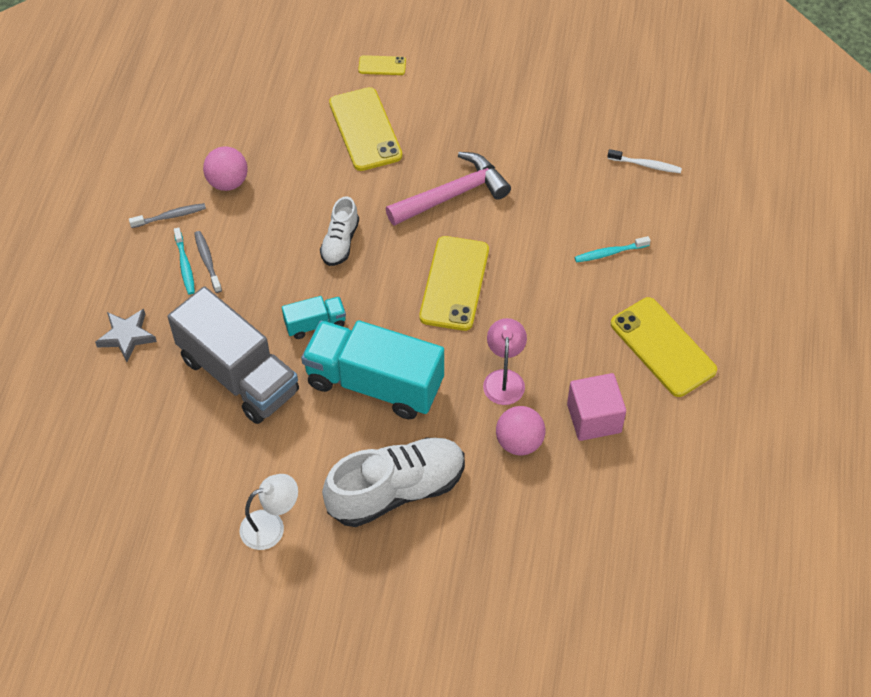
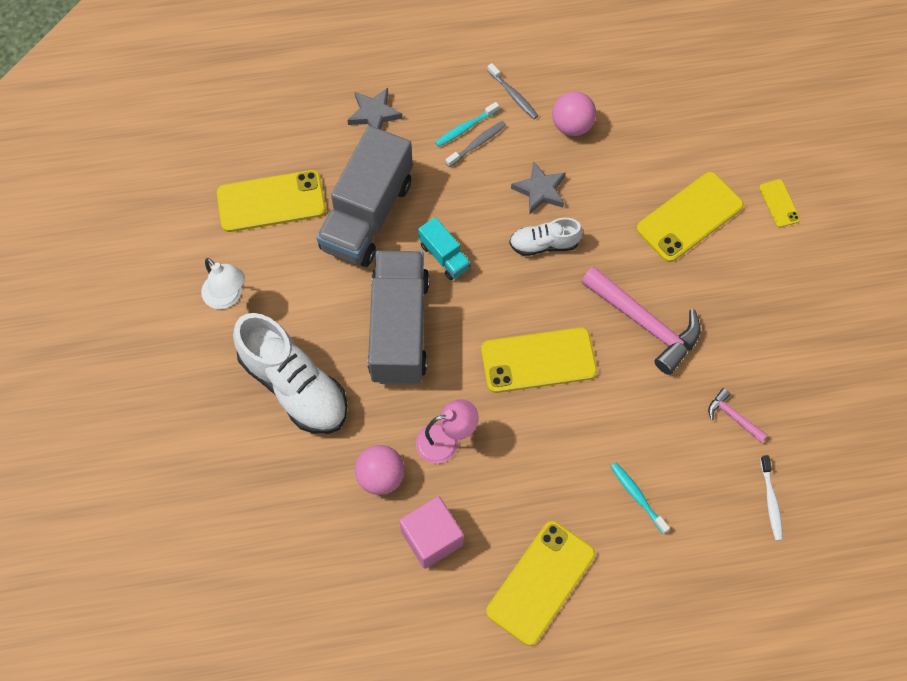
camera: 70 degrees right, 10 degrees up
turquoise truck [301,320,444,419] -> grey truck [368,251,429,385]
none -> yellow phone [217,170,326,232]
none -> grey star [511,161,566,214]
none -> pink hammer [708,388,768,443]

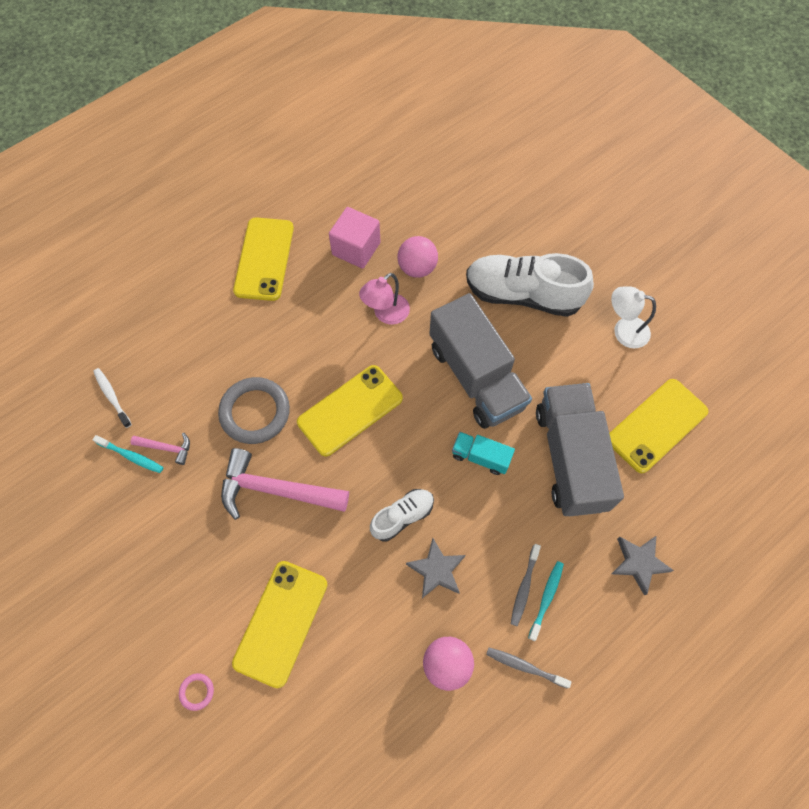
camera: 150 degrees right, 0 degrees up
turquoise toothbrush [611,463,670,534] -> turquoise toothbrush moved to [93,435,163,473]
yellow phone [759,179,800,228] -> pink ring [179,673,214,711]
none -> grey ring [218,377,290,444]

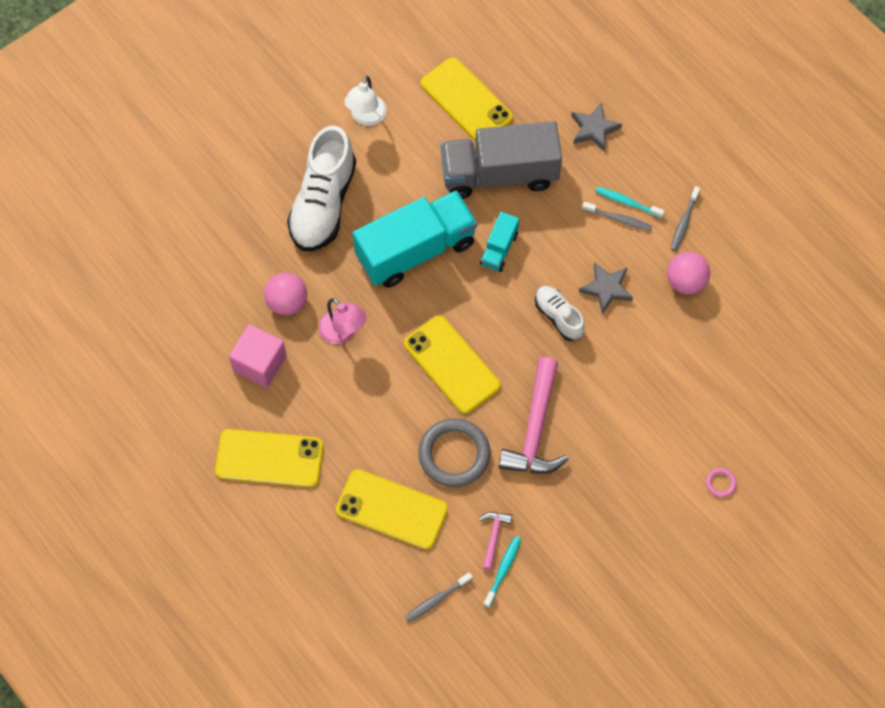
camera: 90 degrees left, 0 degrees up
white toothbrush [93,368,132,428] -> grey toothbrush [405,572,473,623]
yellow phone [232,561,328,688] -> yellow phone moved to [336,469,448,550]
grey truck [429,293,532,429] -> turquoise truck [353,190,477,288]

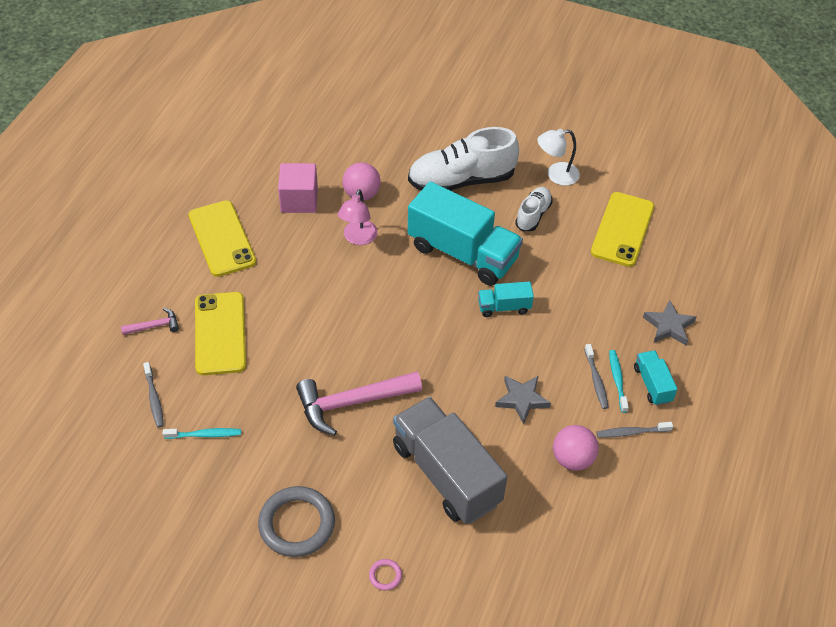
camera: 60 degrees right, 15 degrees down
yellow phone [404,316,501,414] -> none
grey toothbrush [405,572,473,623] -> grey toothbrush turned 135 degrees counterclockwise [143,362,164,428]
grey ring [418,418,491,487] -> grey ring moved to [258,486,335,557]
grey truck [440,121,562,199] -> grey truck moved to [393,397,507,524]
pink hammer [479,512,512,570] -> pink hammer moved to [121,308,179,335]
white shoe [535,286,585,341] -> white shoe moved to [515,187,553,232]
none -> turquoise truck [634,350,677,406]

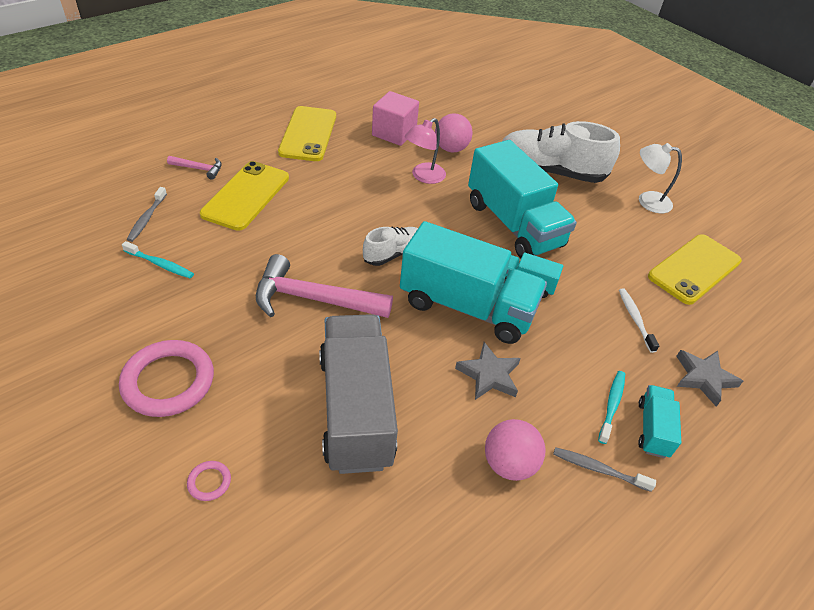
camera: 25 degrees right, 5 degrees down
grey ring [258,486,335,557] -> pink ring [119,340,214,417]
white shoe [515,187,553,232] -> white shoe moved to [363,227,418,266]
grey toothbrush [584,344,609,409] -> none
none -> turquoise truck [400,221,547,344]
none -> white toothbrush [619,288,659,353]

